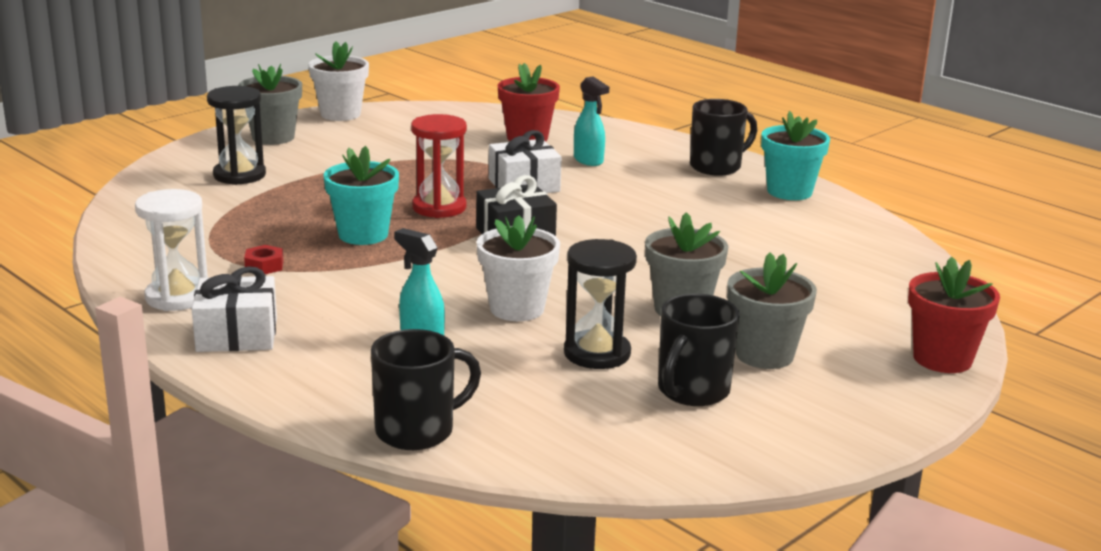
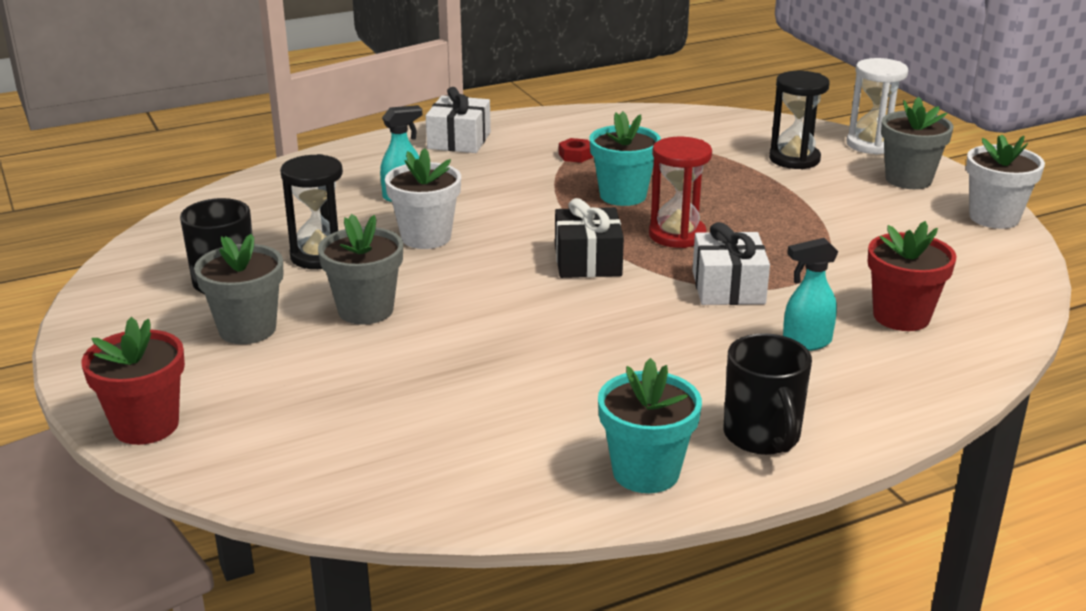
camera: 110 degrees right, 5 degrees up
white hourglass [135,189,208,311] -> white hourglass moved to [846,58,908,155]
black mug [371,329,481,450] -> none

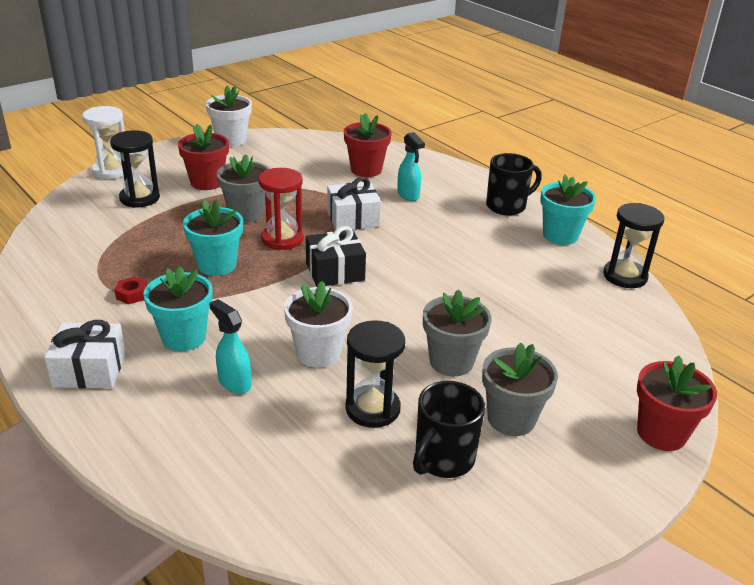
camera: 105 degrees left, 5 degrees up
grey flower pot [881,97,954,189] -> grey flower pot moved to [217,154,269,223]
none -> turquoise flower pot [143,266,213,351]
none -> red flower pot [178,124,229,190]
none -> black hourglass [603,203,664,288]

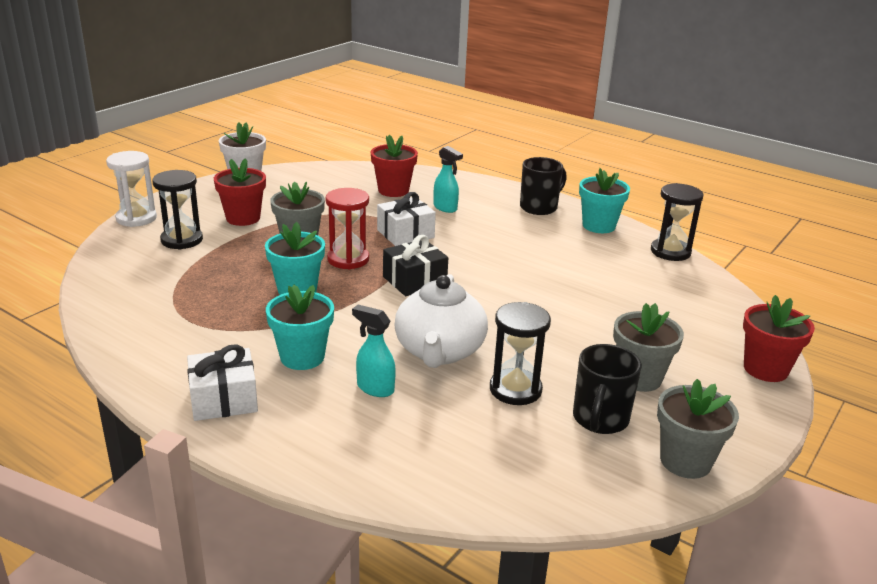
camera: 15 degrees left, 5 degrees down
red nut [114,277,147,304] -> none
white flower pot [284,281,353,368] -> white teapot [394,274,488,368]
grey flower pot [423,289,492,376] -> grey flower pot moved to [657,379,739,479]

